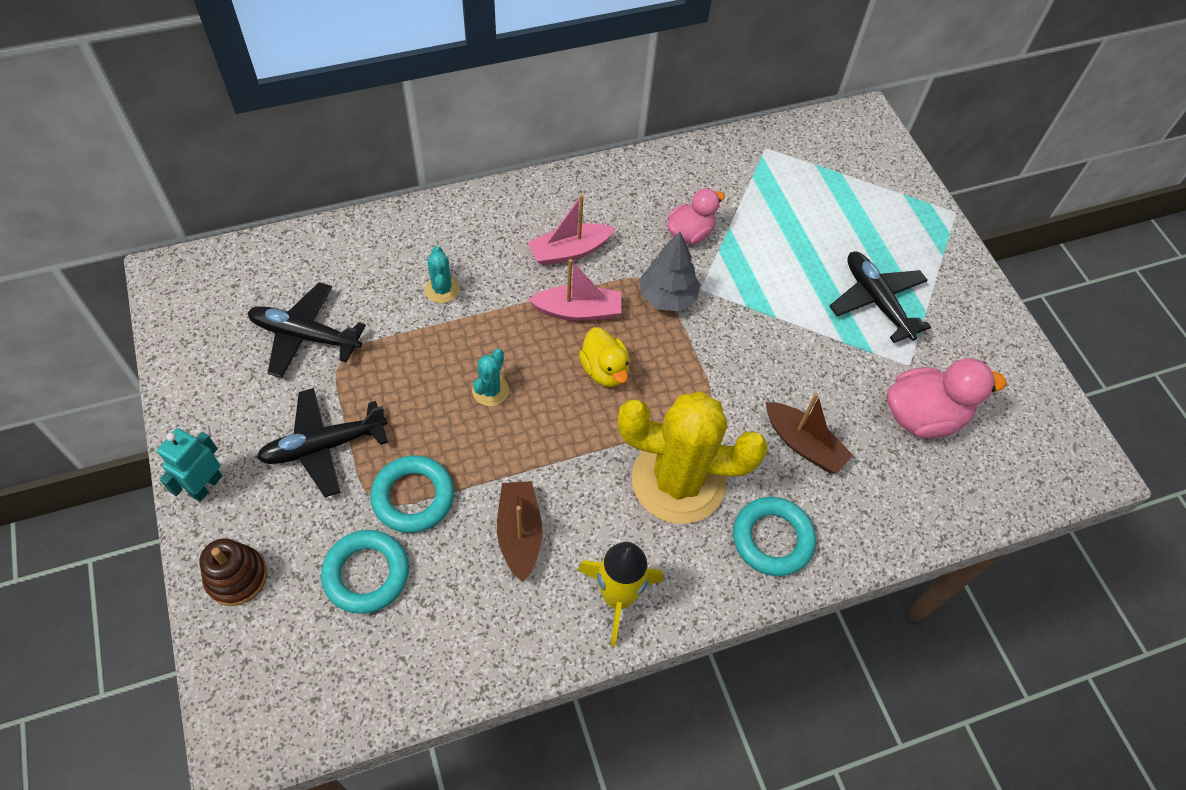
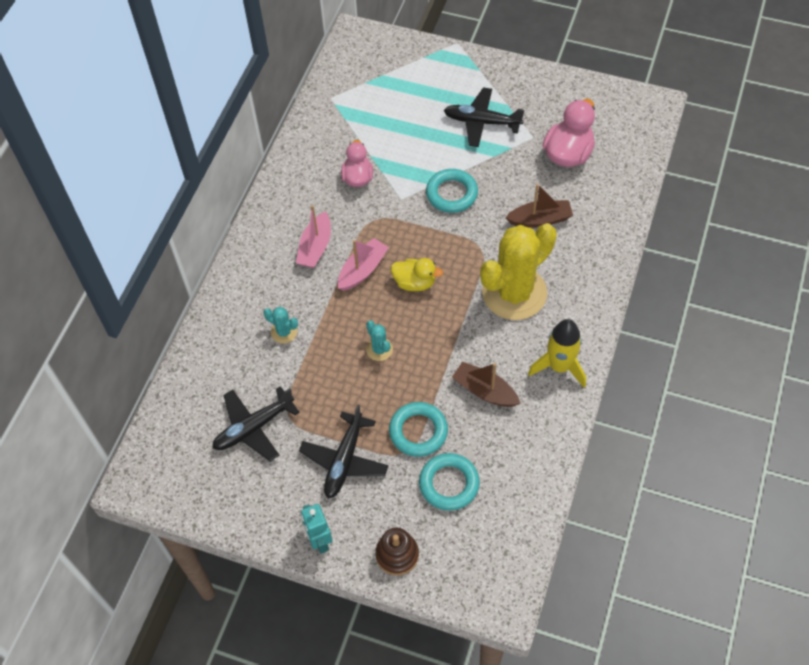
camera: 45 degrees left, 0 degrees up
grey tree [639,232,700,311] -> none
turquoise ring [733,497,816,576] -> turquoise ring moved to [426,169,478,213]

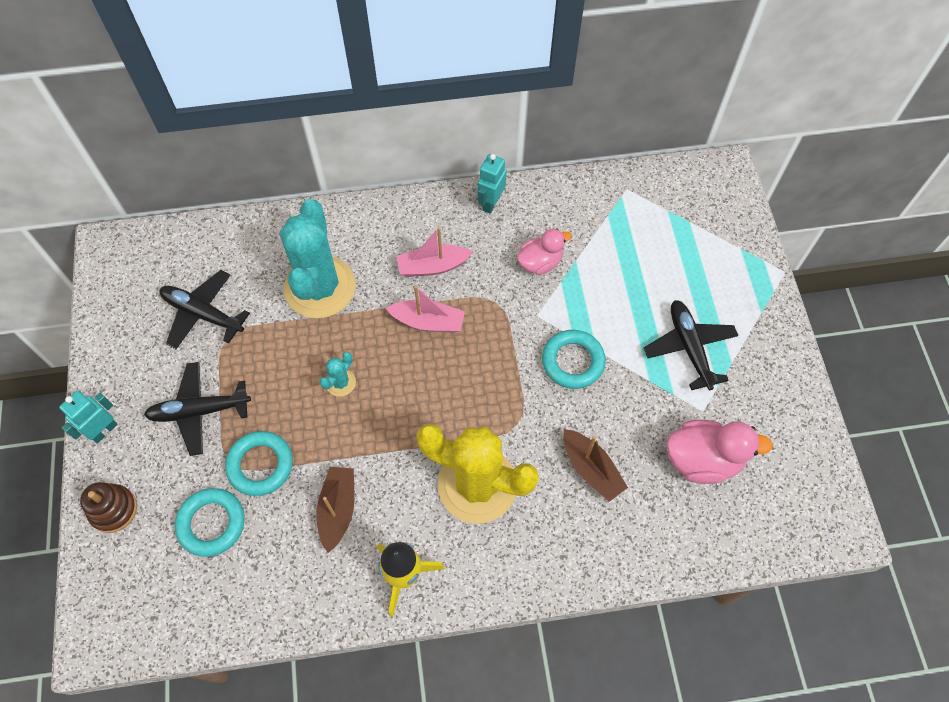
camera: 60 degrees right, 5 degrees up
turquoise cactus [263,307,298,344] -> turquoise cactus [280,199,356,318], size x2.48
yellow duck [391,258,443,291] -> none
none -> turquoise robot [478,154,507,214]

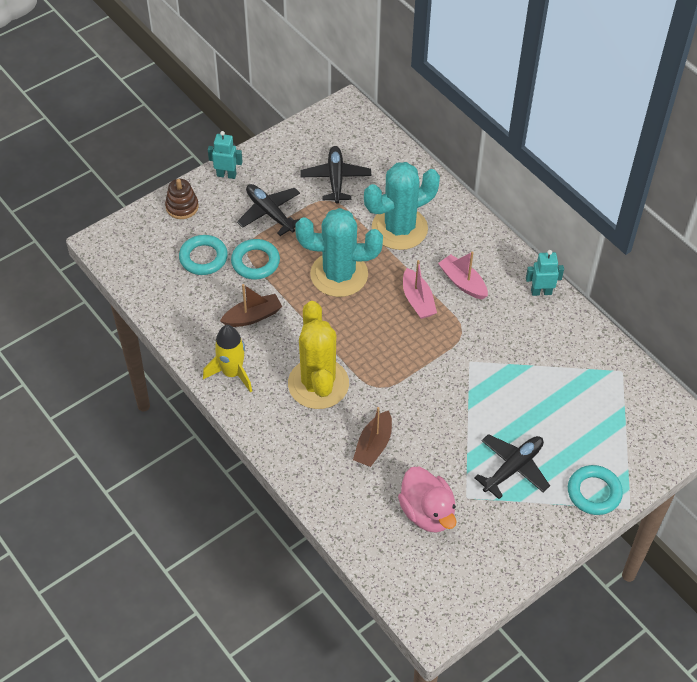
camera: 60 degrees right, 10 degrees down
turquoise cactus [320,352,356,397] -> turquoise cactus [295,208,383,297], size x2.48
pink duck [517,229,572,275] -> none
turquoise ring [542,330,606,389] -> turquoise ring moved to [568,465,623,515]

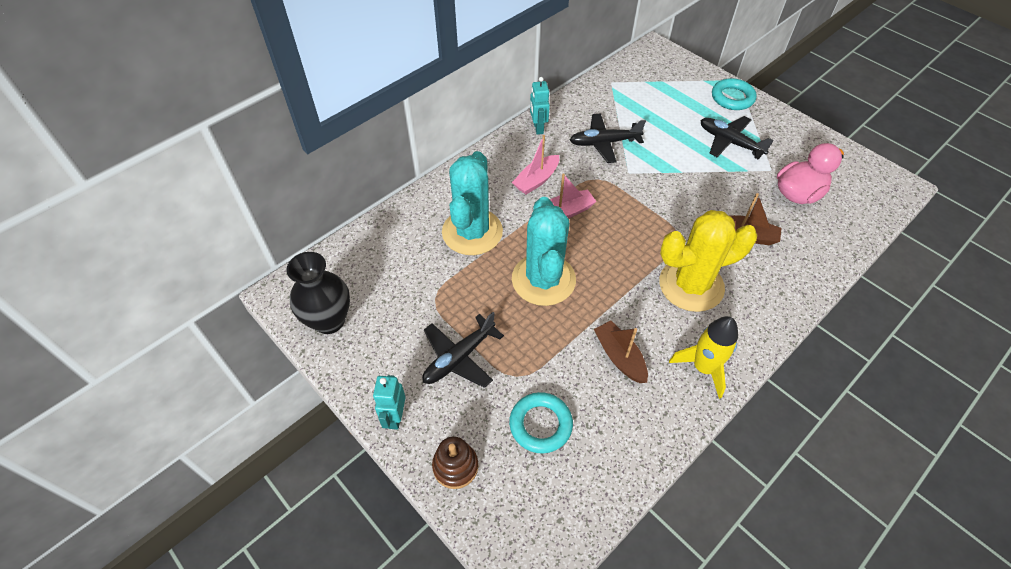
camera: 95 degrees left, 0 degrees up
turquoise ring [231,239,280,279] -> none
black plane [300,146,371,203] -> black plane moved to [570,113,646,163]
turquoise cactus [364,162,440,250] -> turquoise cactus turned 45 degrees clockwise [442,151,503,255]
none -> black vase [286,252,350,334]

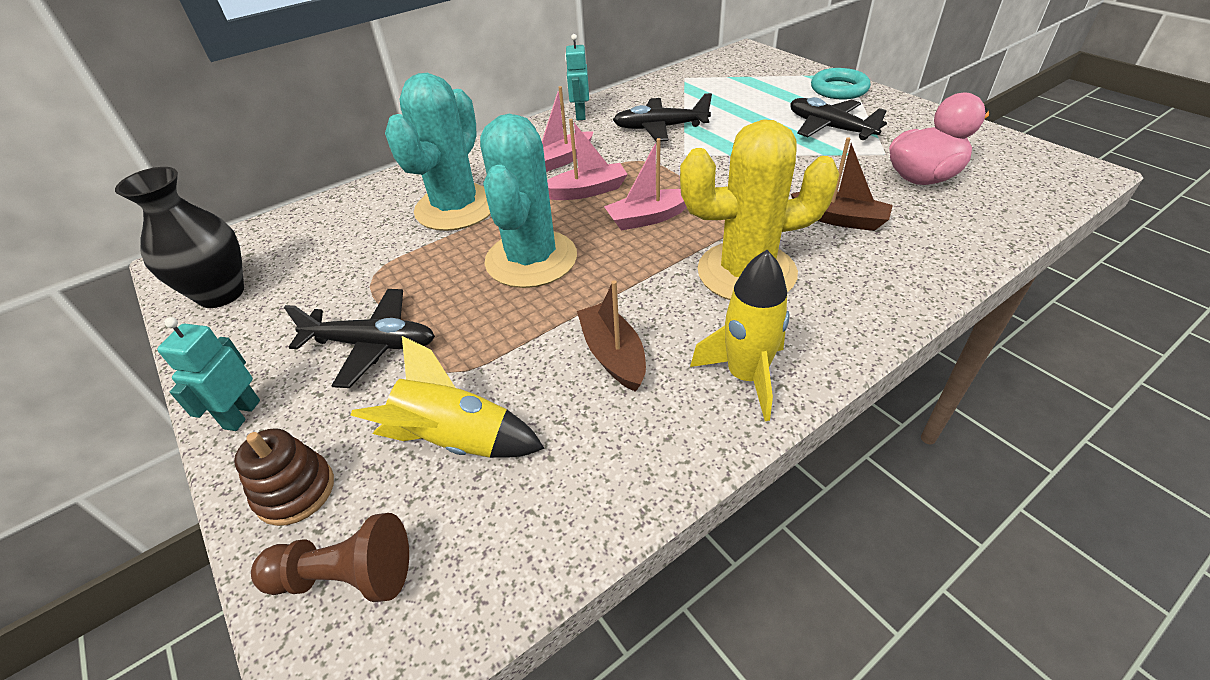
camera: 10 degrees right, 10 degrees down
black plane [422,312,504,388] -> black plane turned 135 degrees counterclockwise [284,289,435,388]
turquoise ring [509,392,573,453] -> yellow rocket [350,336,545,458]
none -> brown pawn [251,513,409,602]
none -> pink boat [604,138,686,231]

